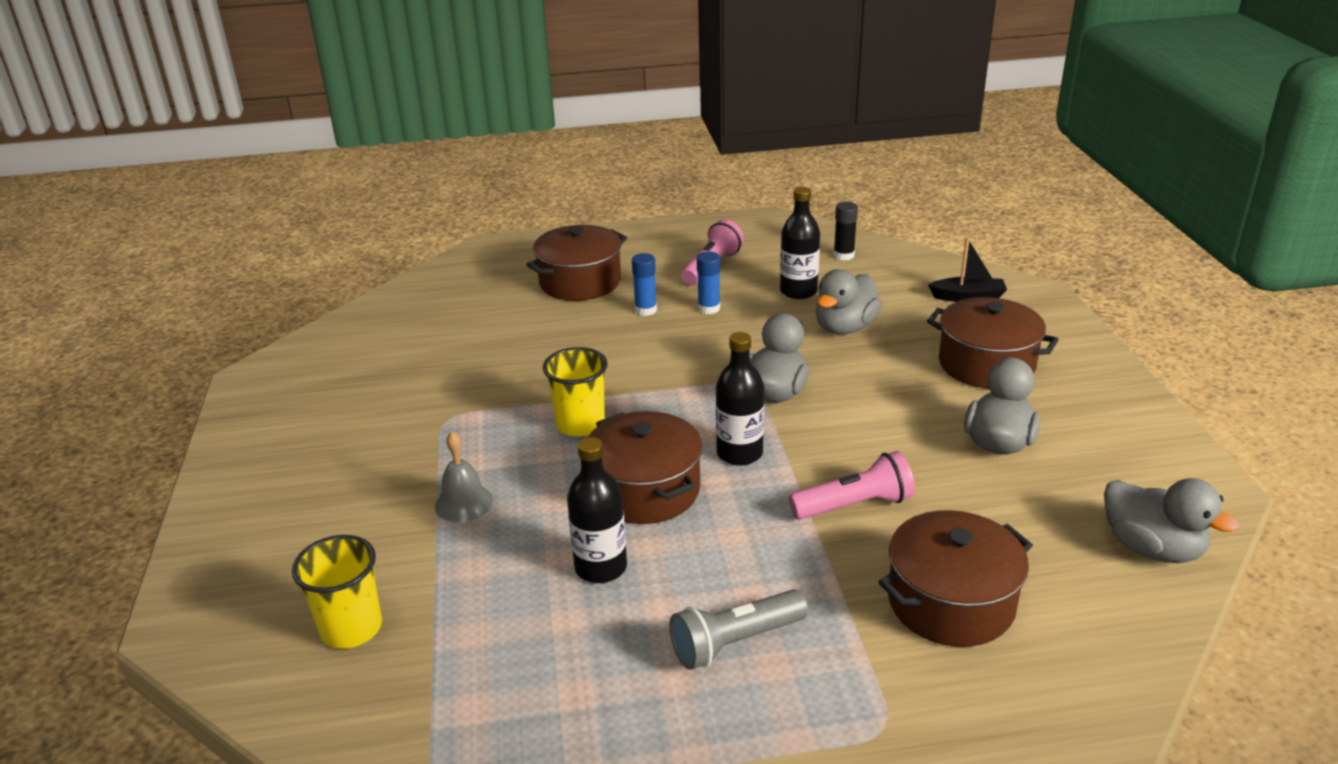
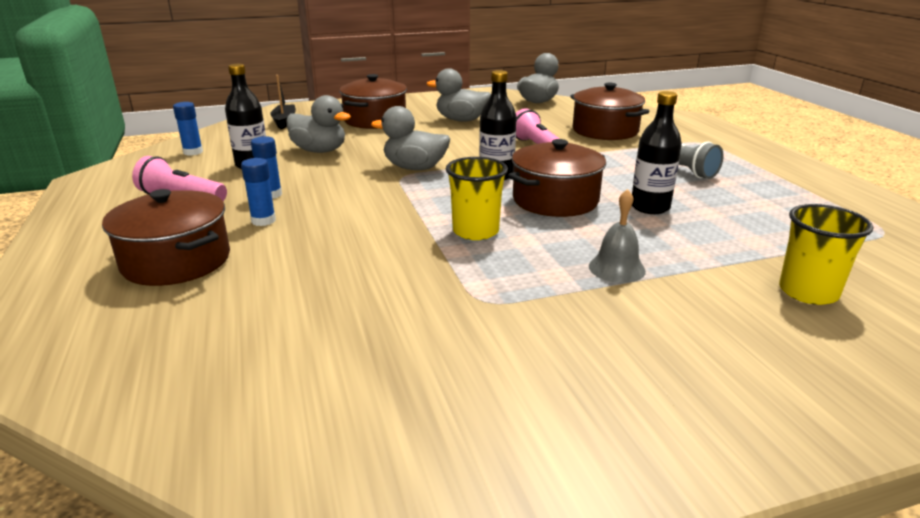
camera: 100 degrees left, 5 degrees down
black glue stick [833,202,858,261] -> blue glue stick [173,102,203,156]

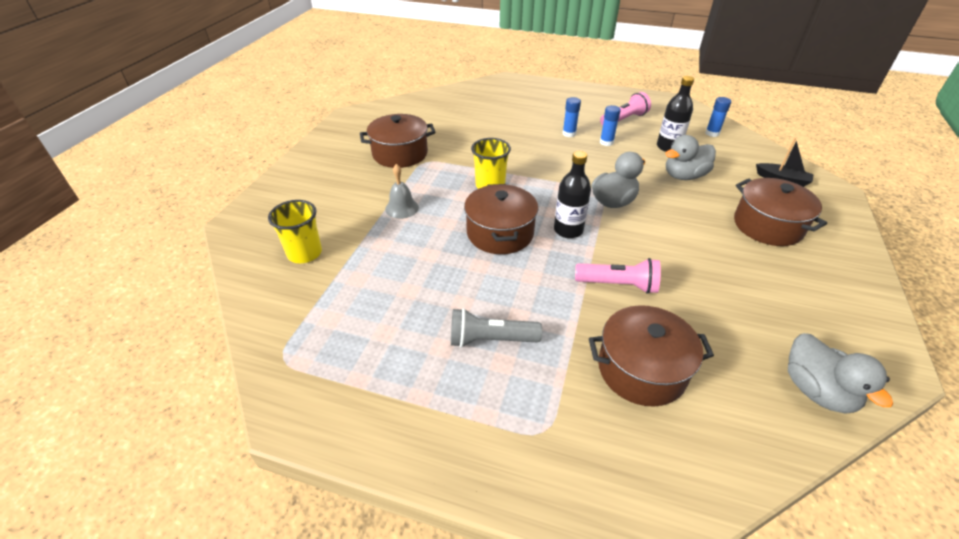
camera: 125 degrees right, 15 degrees up
brown pot [102,189,230,286] -> brown pot moved to [360,114,436,168]
grey duck [426,68,491,122] -> none
black bottle [632,91,682,214] -> none

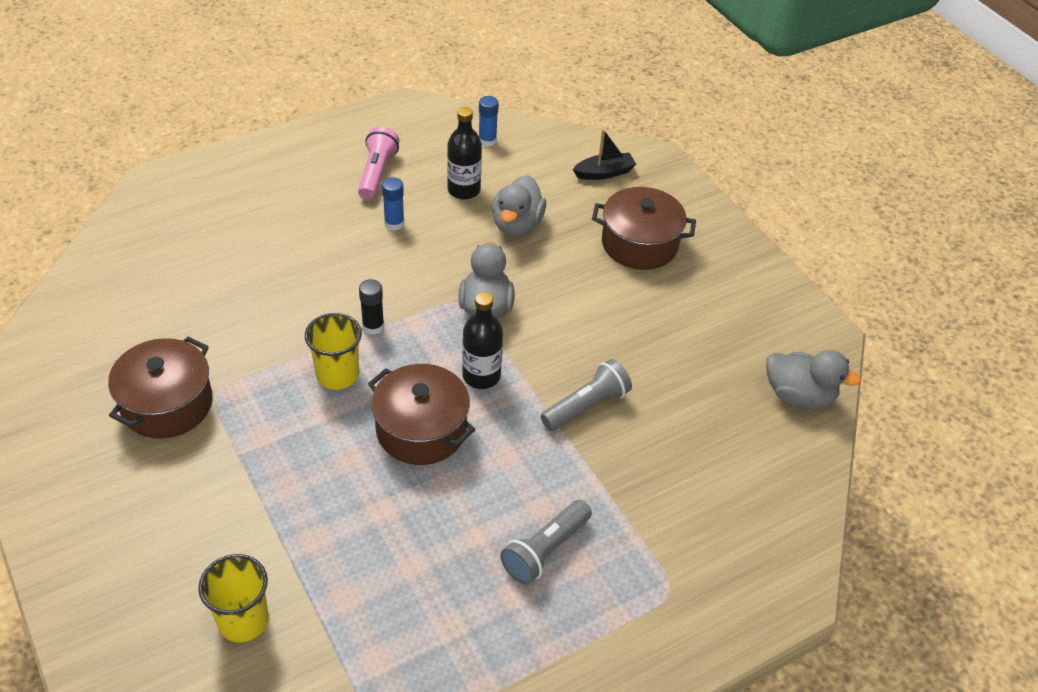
camera: 50 degrees left, 5 degrees up
grey bell [385,164,419,219] -> none
blue glue stick [562,97,581,137] -> none
pink flashlight [575,258,661,294] -> grey flashlight [541,359,632,431]
brown pot [589,305,714,406] -> none
none -> black glue stick [359,279,384,335]

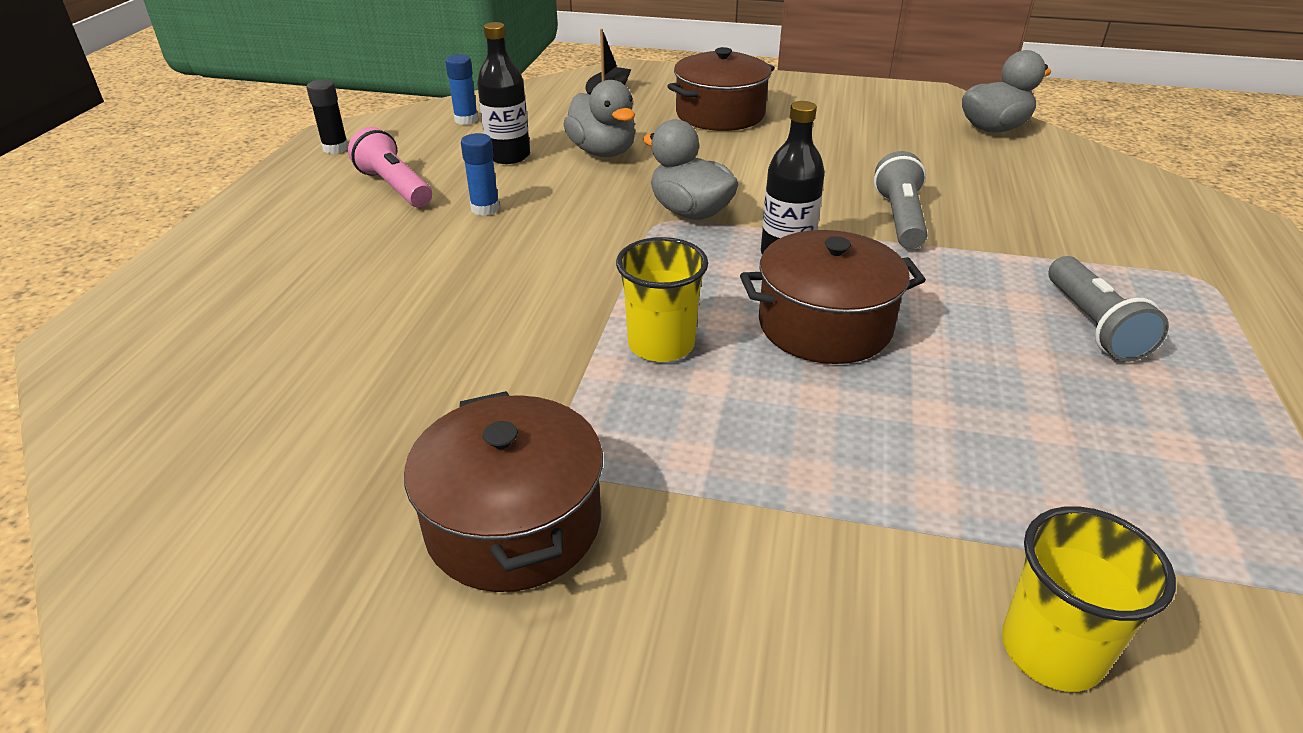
camera: 45 degrees left, 10 degrees down
black glue stick [359,279,384,335] -> black glue stick moved to [306,80,348,154]

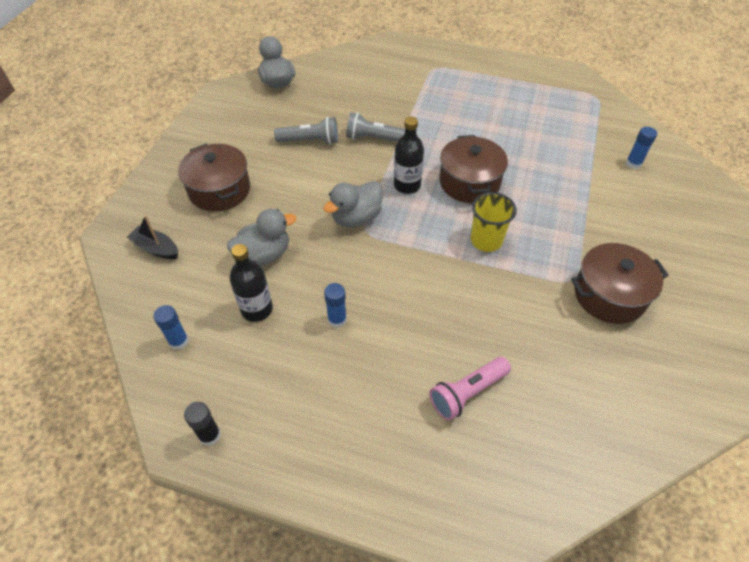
camera: 85 degrees left, 15 degrees up
pink flashlight [348,127,432,207] -> pink flashlight moved to [429,357,511,420]
yellow cup [1002,506,1176,692] -> blue glue stick [626,127,657,169]
grey flashlight [1049,256,1169,362] -> grey flashlight moved to [274,117,338,145]

